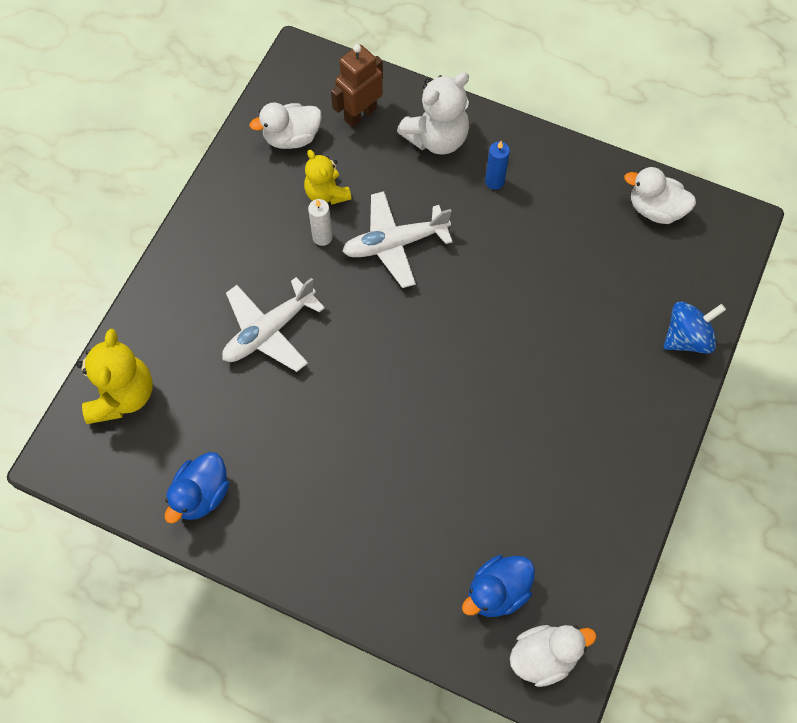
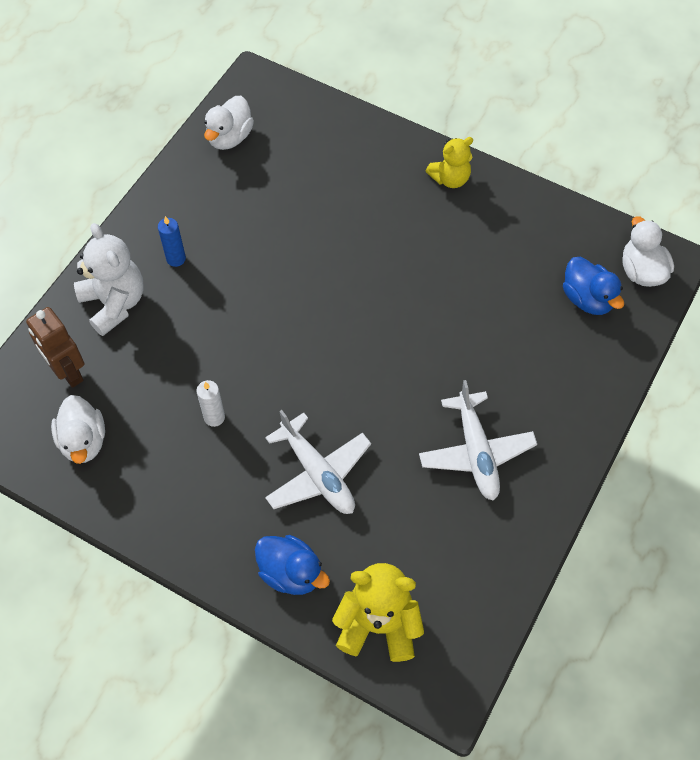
camera: 85 degrees left, 5 degrees down
blue duck [165,452,229,523] -> blue duck moved to [255,535,330,595]
yellow teddy bear [304,150,352,205] -> yellow teddy bear moved to [426,137,473,188]
white plane [342,191,453,288] -> white plane moved to [419,380,537,501]
blue spinning top [664,302,726,354] -> none

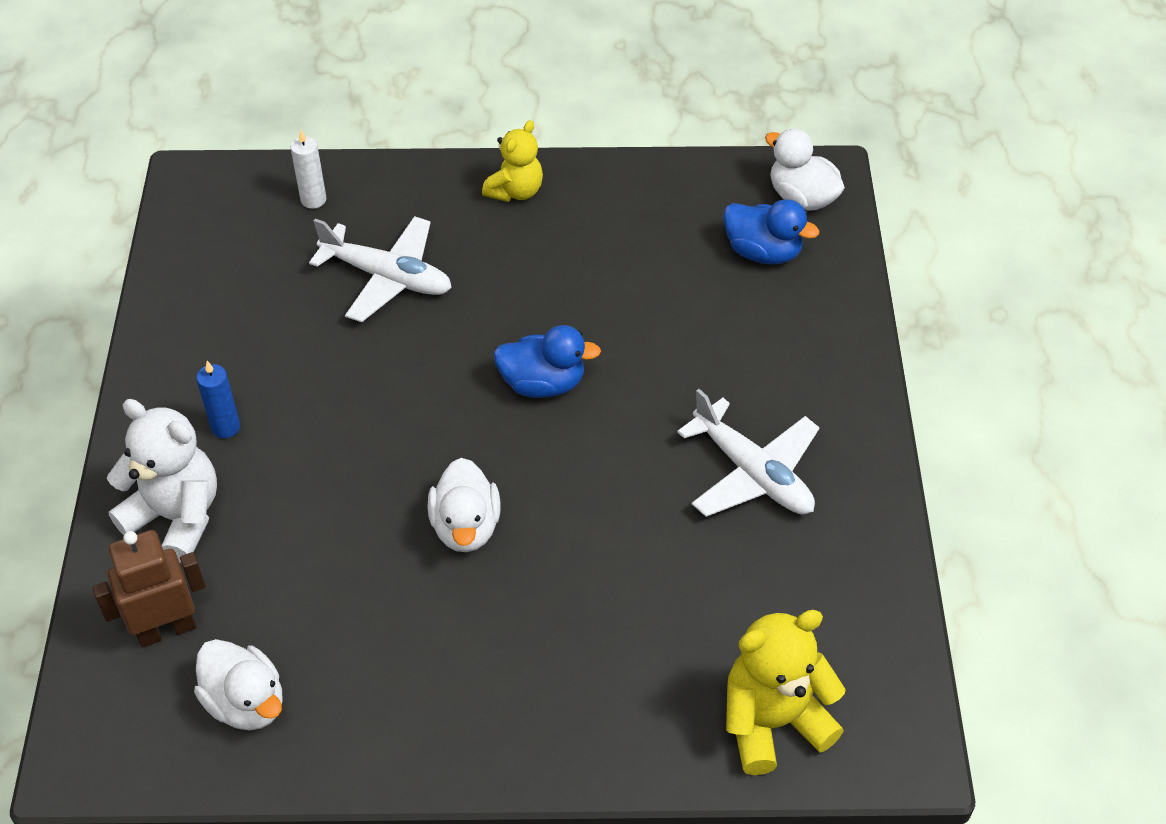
camera: 30 degrees left, 10 degrees down
brown robot [26,307,84,388] -> brown robot turned 135 degrees clockwise [92,530,206,647]
white candle [196,380,225,427] -> white candle moved to [291,130,326,209]
white duck [204,96,254,150] -> white duck moved to [427,458,501,552]
blue duck [255,535,330,595] -> blue duck moved to [493,325,601,398]
white plane [265,410,371,514] -> white plane moved to [309,216,452,322]

